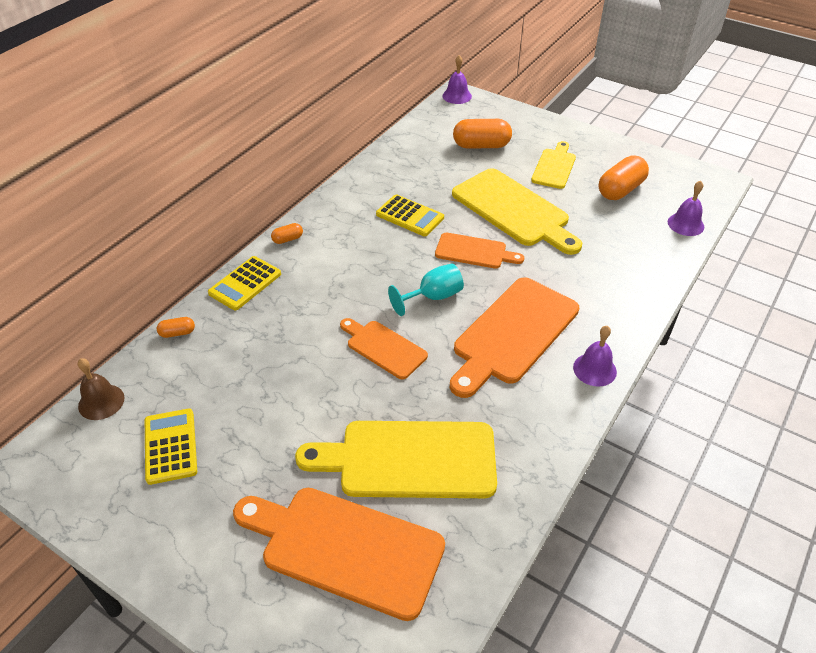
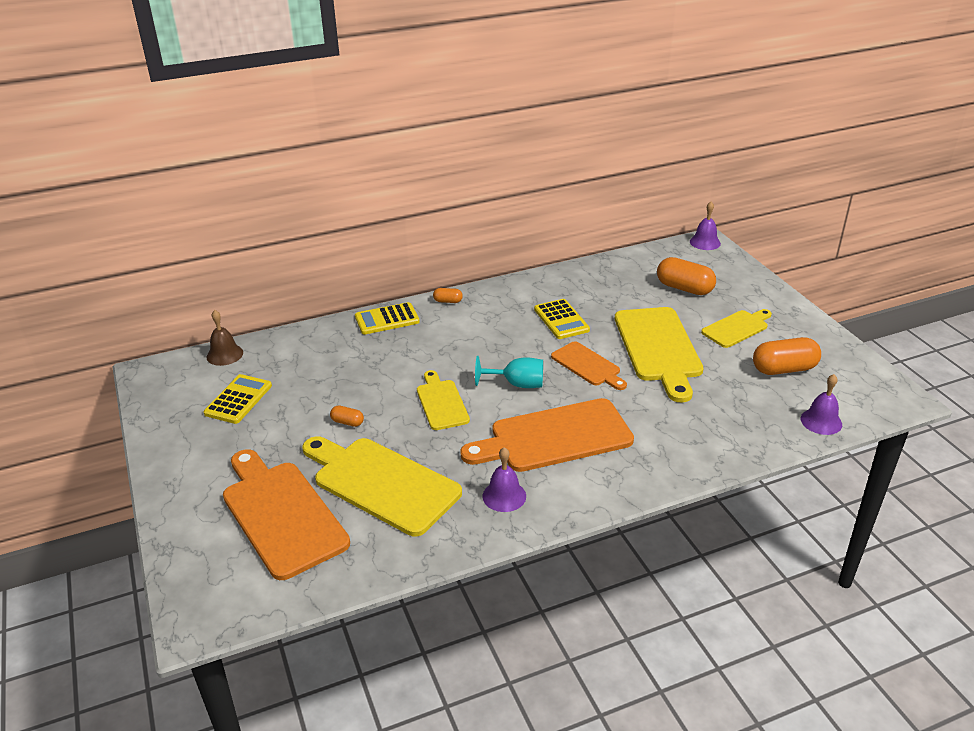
camera: 35 degrees right, 10 degrees down
orange capsule [157,317,195,338] -> orange capsule moved to [330,405,364,427]
orange cutting board [340,318,428,379] -> yellow cutting board [417,370,470,430]
purple bell [573,326,617,387] -> purple bell moved to [483,447,526,512]

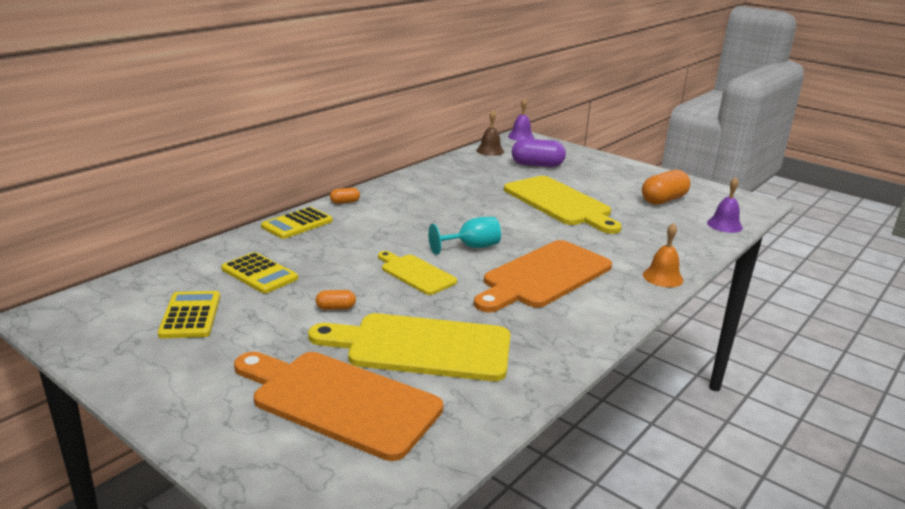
camera: 30 degrees left, 10 degrees down
brown bell [207,310,243,366] -> brown bell moved to [476,110,504,156]
purple bell [483,447,526,512] -> none
yellow calculator [534,299,590,339] -> yellow calculator moved to [221,252,298,294]
orange cutting board [551,341,627,390] -> none
orange capsule [657,257,716,295] -> purple capsule [512,139,566,167]
yellow cutting board [701,309,772,348] -> none
none -> orange bell [643,223,684,287]

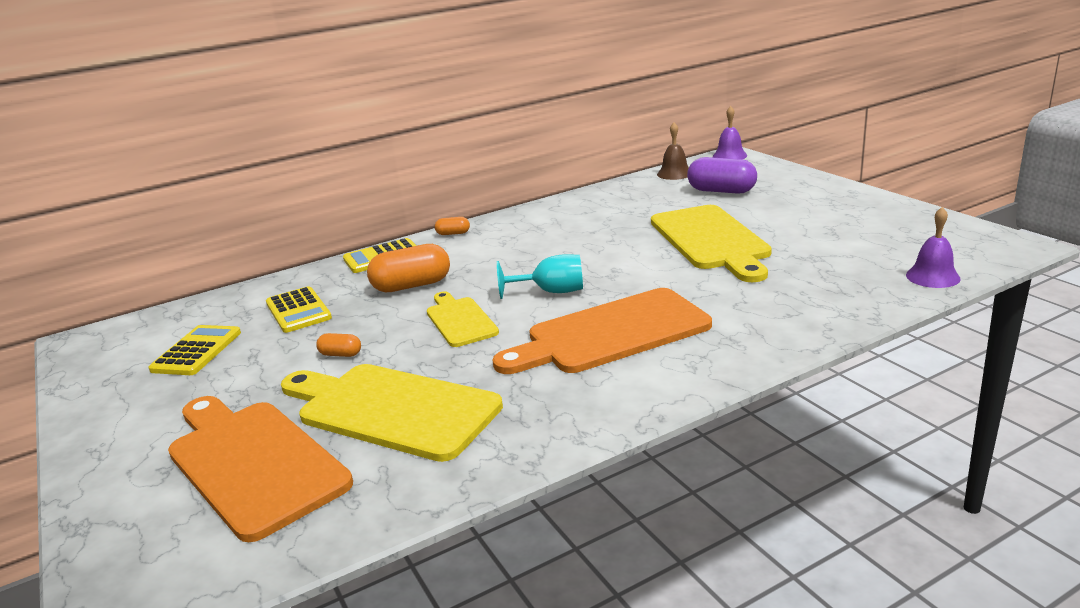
camera: 25 degrees right, 0 degrees up
orange capsule [642,170,691,205] -> orange capsule moved to [367,244,450,292]
orange bell [643,223,684,287] -> none

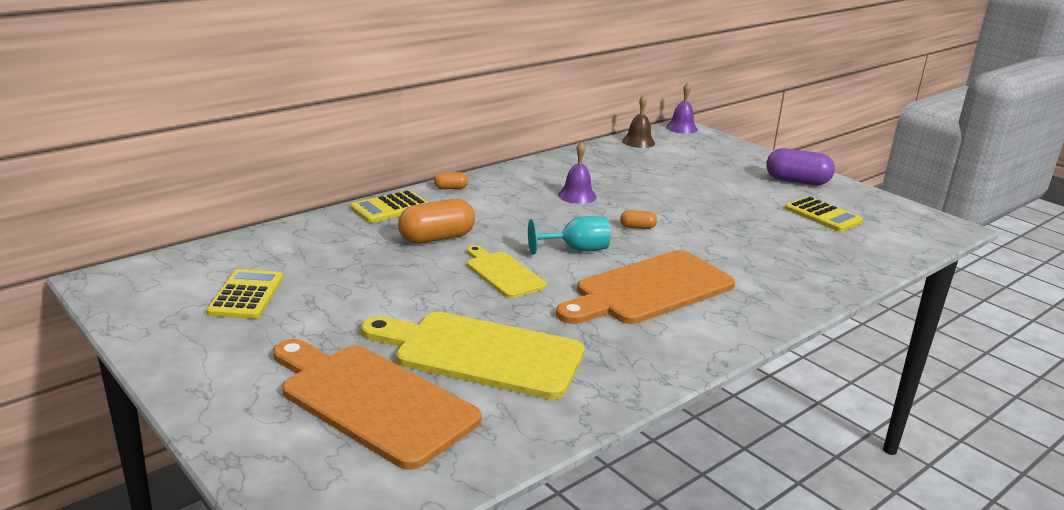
camera: 15 degrees left, 0 degrees up
yellow calculator [266,286,332,333] -> yellow calculator moved to [785,196,863,232]
orange capsule [316,333,361,357] -> orange capsule moved to [620,210,657,229]
yellow cutting board [651,205,772,282] -> none
purple capsule [687,157,757,194] -> purple capsule moved to [766,148,835,185]
purple bell [906,207,961,288] -> purple bell moved to [558,142,597,204]

